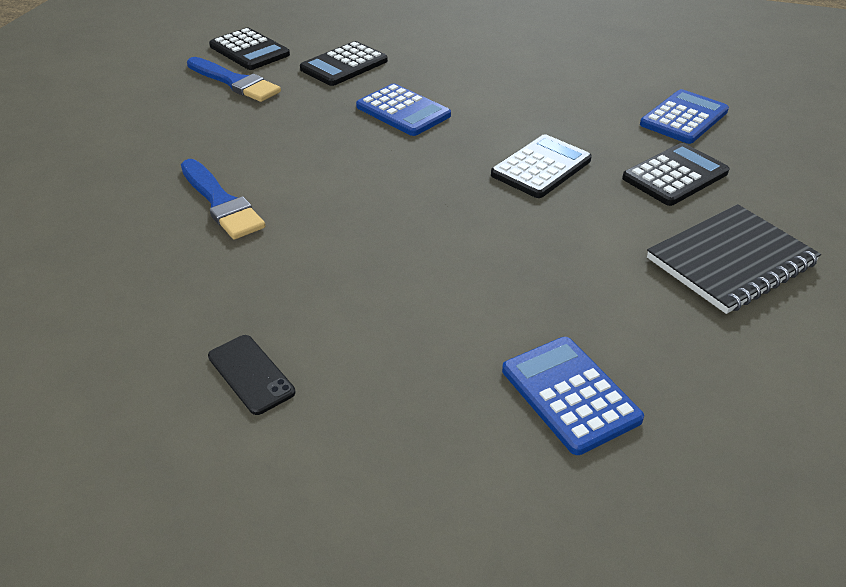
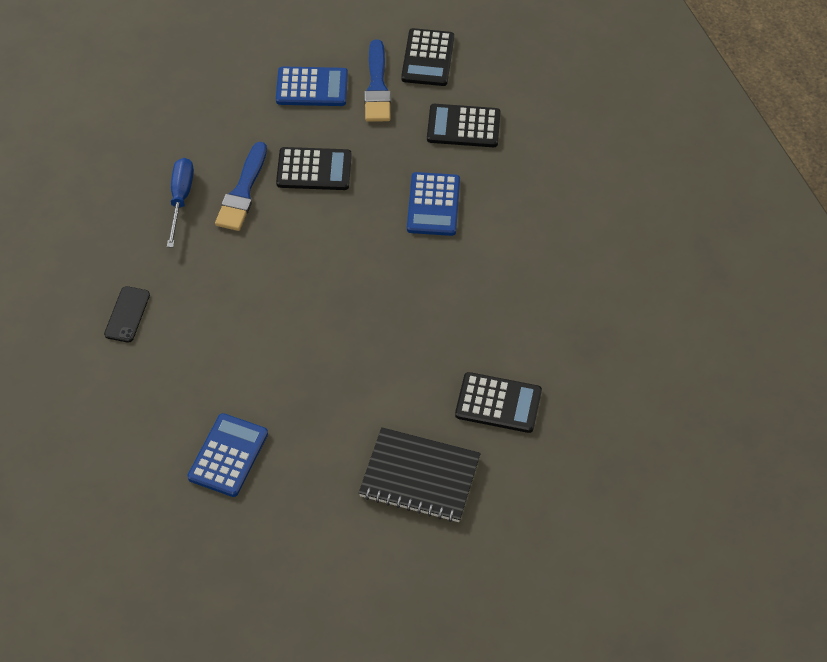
camera: 50 degrees right, 15 degrees up
black calculator [491,134,592,198] -> black calculator moved to [276,147,352,190]
blue calculator [640,89,729,144] -> blue calculator moved to [276,66,348,106]
none -> blue screwdriver [167,158,194,248]

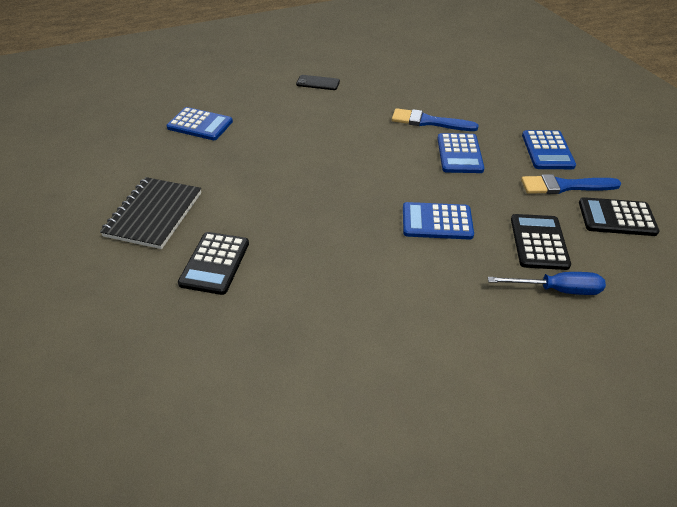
camera: 90 degrees right, 10 degrees down
blue screwdriver [167,158,194,248] -> blue screwdriver moved to [488,272,606,295]
black calculator [276,147,352,190] -> blue calculator [437,133,484,173]

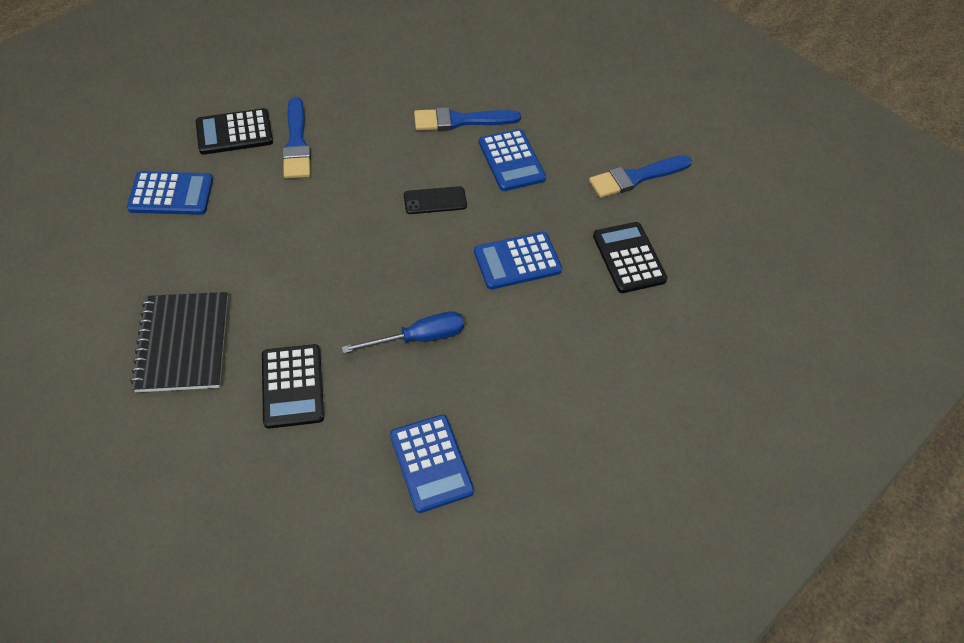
camera: 25 degrees left, 10 degrees up
black phone [296,75,340,90] -> black phone moved to [404,186,467,214]
blue screwdriver [488,272,606,295] -> blue screwdriver moved to [342,311,464,354]
blue calculator [522,130,576,169] -> blue calculator moved to [390,415,474,513]
black calculator [579,197,660,236] -> black calculator moved to [196,108,273,155]
none -> blue brush [282,97,311,178]

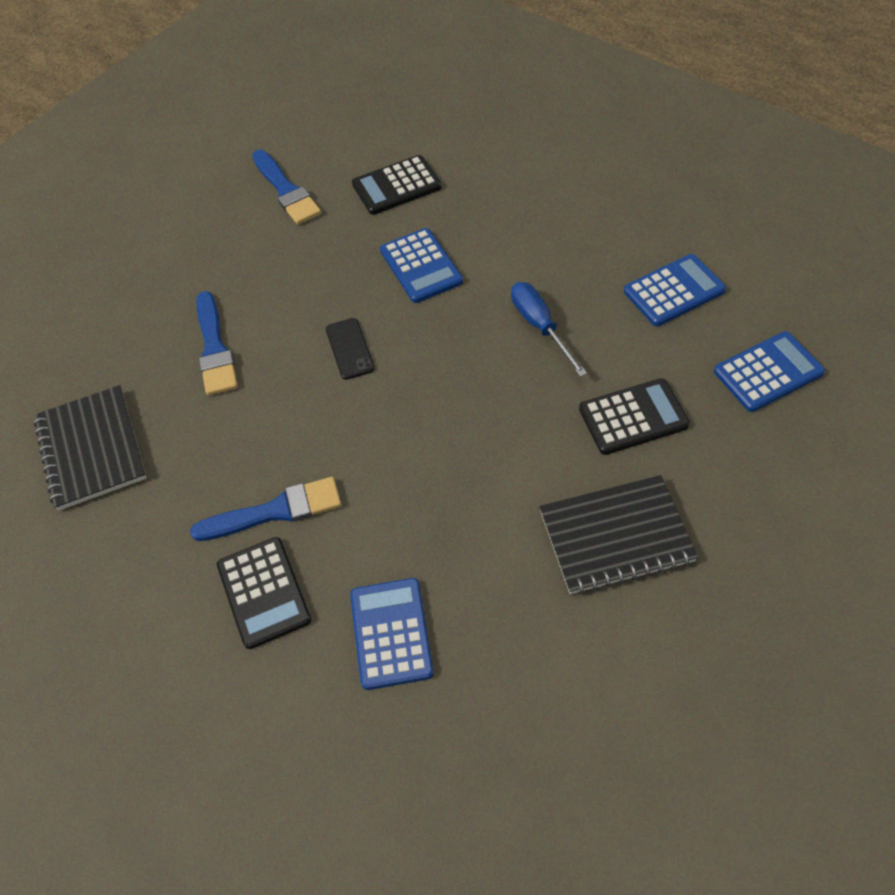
camera: 90 degrees left, 0 degrees up
blue calculator [479,129,546,191] -> blue calculator moved to [714,331,825,412]
none -> black notebook [33,385,147,511]

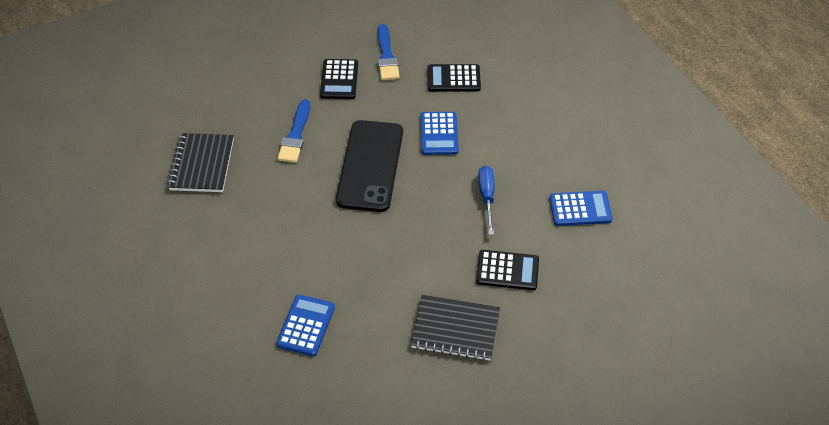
camera: 20 degrees right, 5 degrees down
blue brush [190,477,341,541] -> none
black calculator [217,537,311,649] -> black calculator moved to [320,59,358,99]
black phone [326,318,375,380] -> black phone [336,120,403,212], size x2.46
blue calculator [714,331,825,412] -> none

